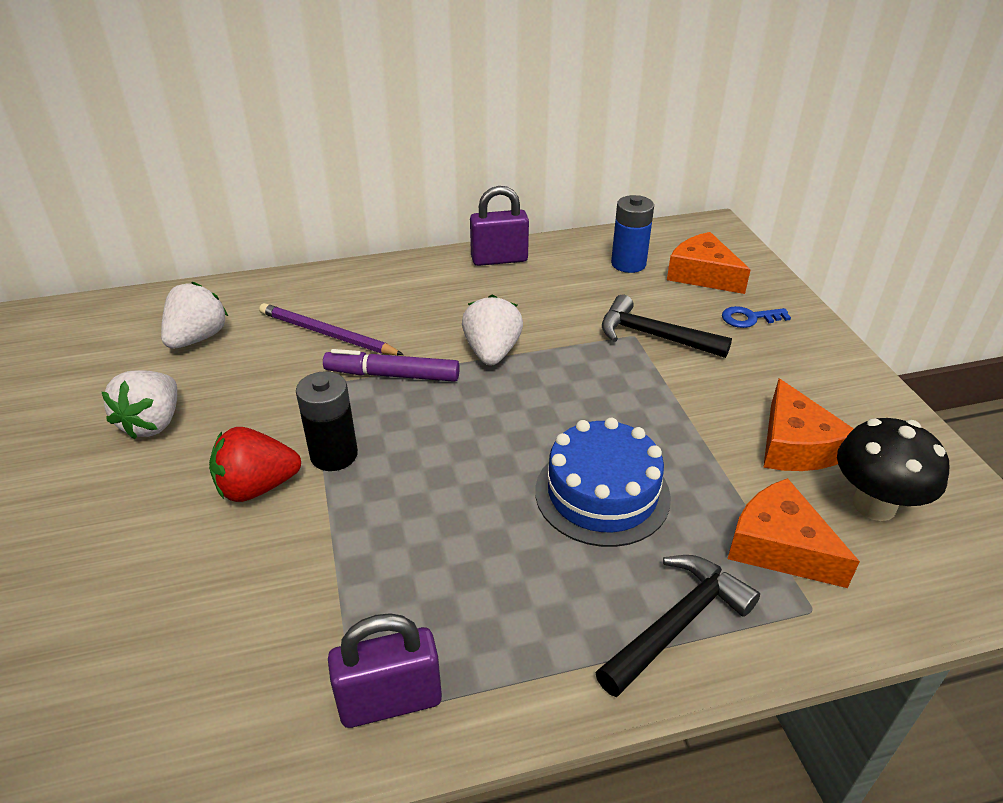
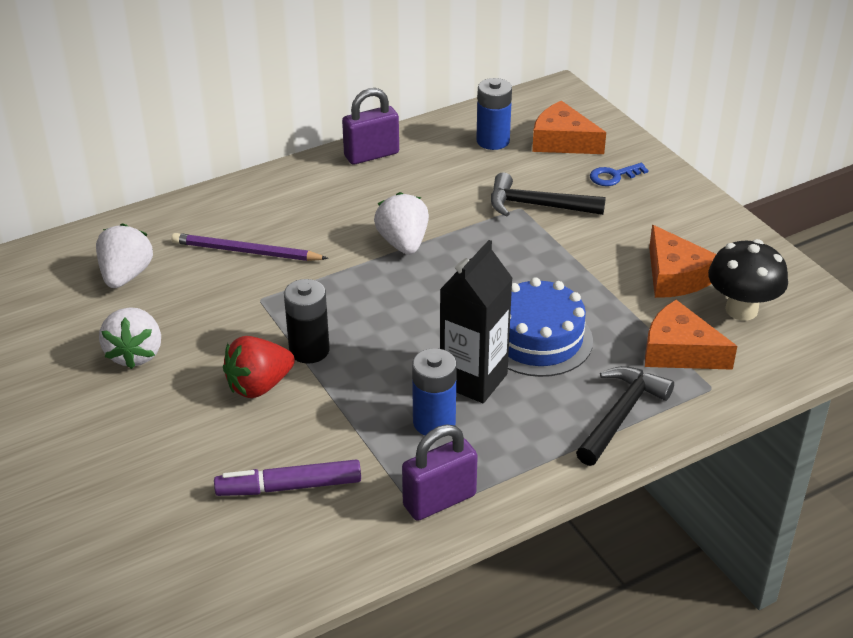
camera: 15 degrees left, 0 degrees up
purple marker [323,349,460,382] -> purple marker moved to [214,459,361,496]
none -> blue battery [412,348,457,435]
none -> black carton [440,240,513,403]

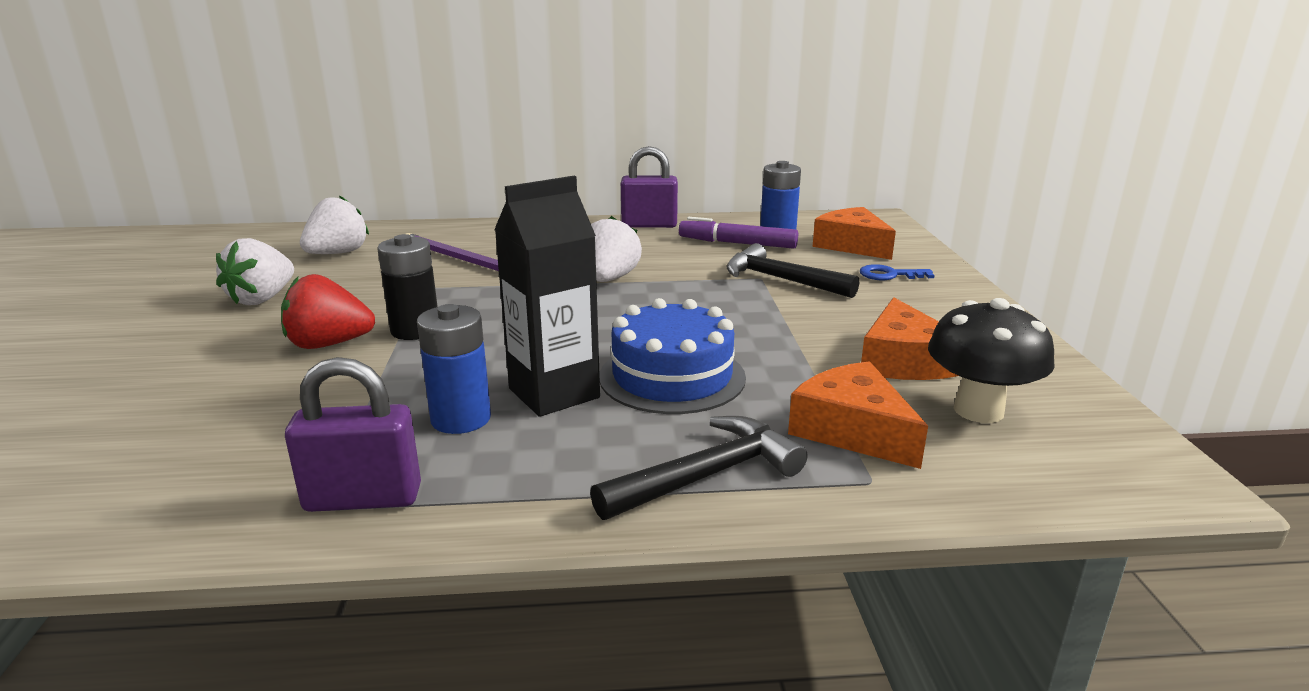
camera: 25 degrees right, 15 degrees down
purple marker [214,459,361,496] -> purple marker moved to [679,217,798,249]

